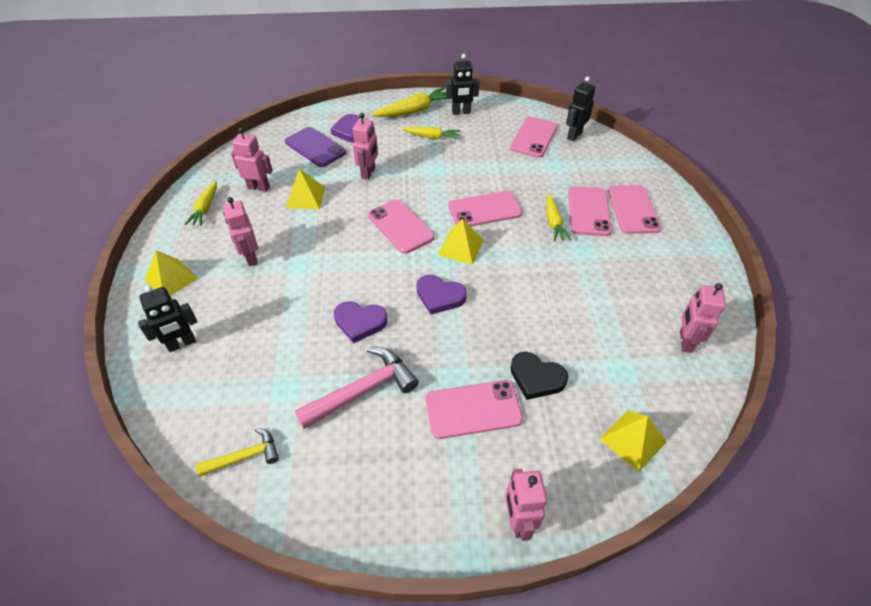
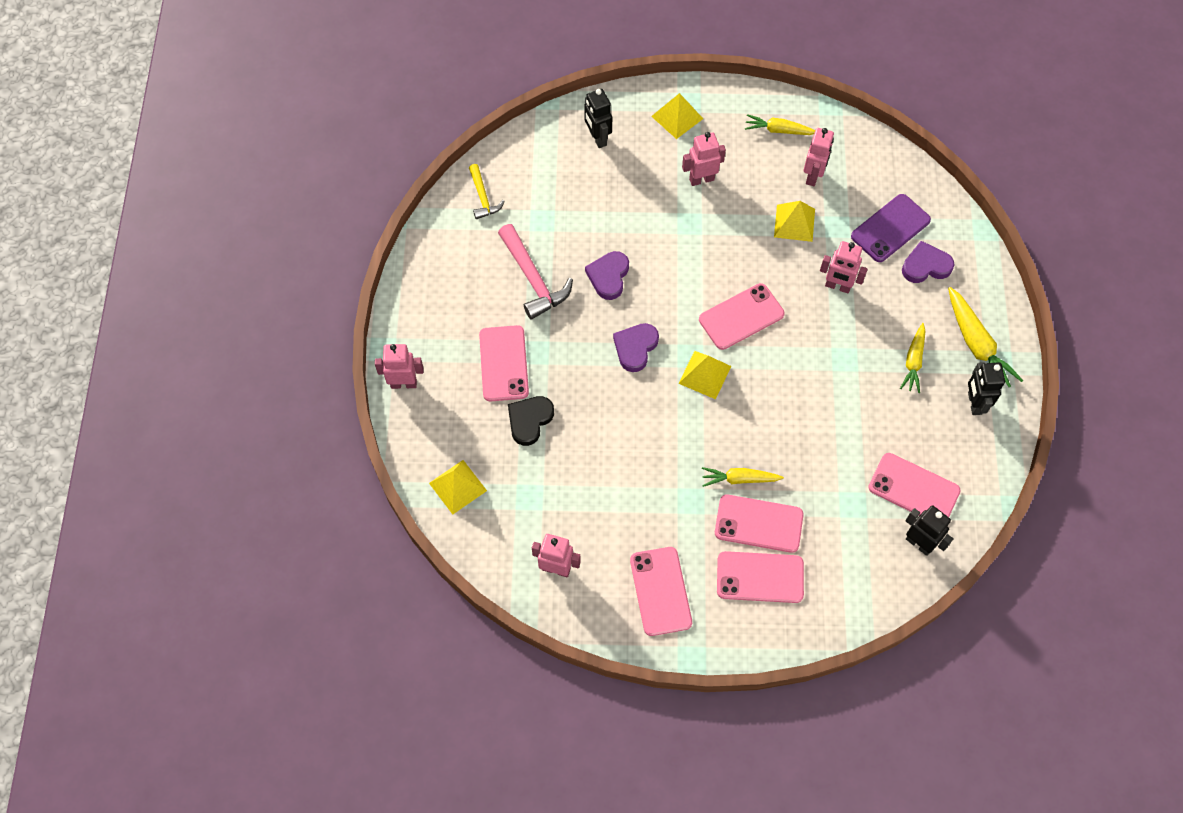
camera: 95 degrees right, 15 degrees up
pink phone [448,191,522,227] -> pink phone moved to [630,547,692,636]

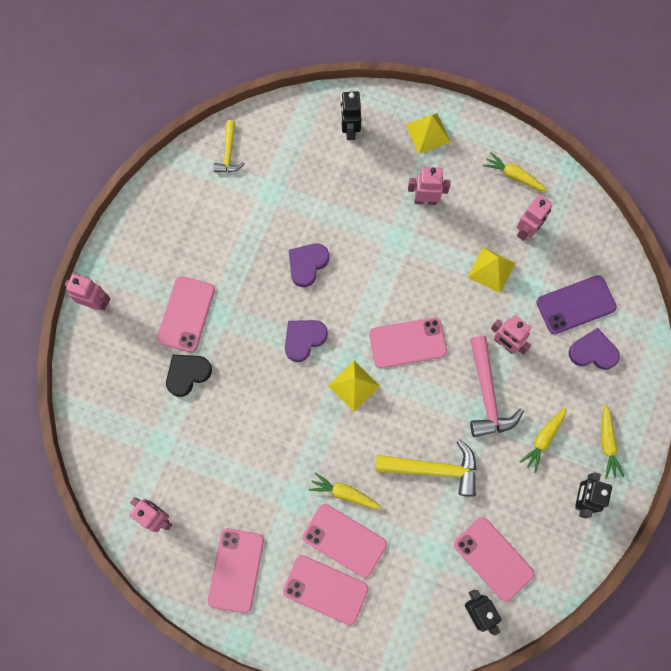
camera: 20 degrees right, 10 degrees up
yellow pyramid [429,460,487,514] -> none
pink hammer [498,224,573,320] -> pink hammer moved to [470,336,524,437]
yellow carrot [948,287,1023,387] -> yellow carrot [601,404,624,479], size x0.64
none -> yellow hammer [375,439,476,497]

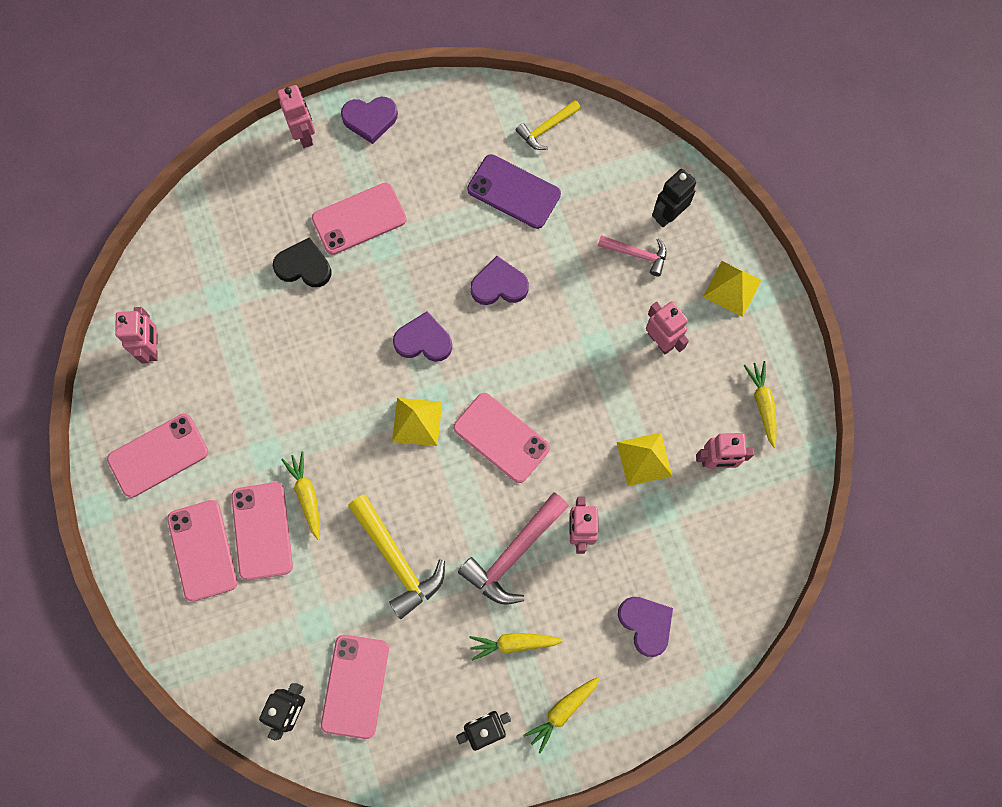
camera: 50 degrees right, 0 degrees up
purple phone [536,275,617,334] -> purple phone moved to [467,154,561,229]
none -> purple heart [341,97,398,144]
none -> pink hammer [598,235,667,276]

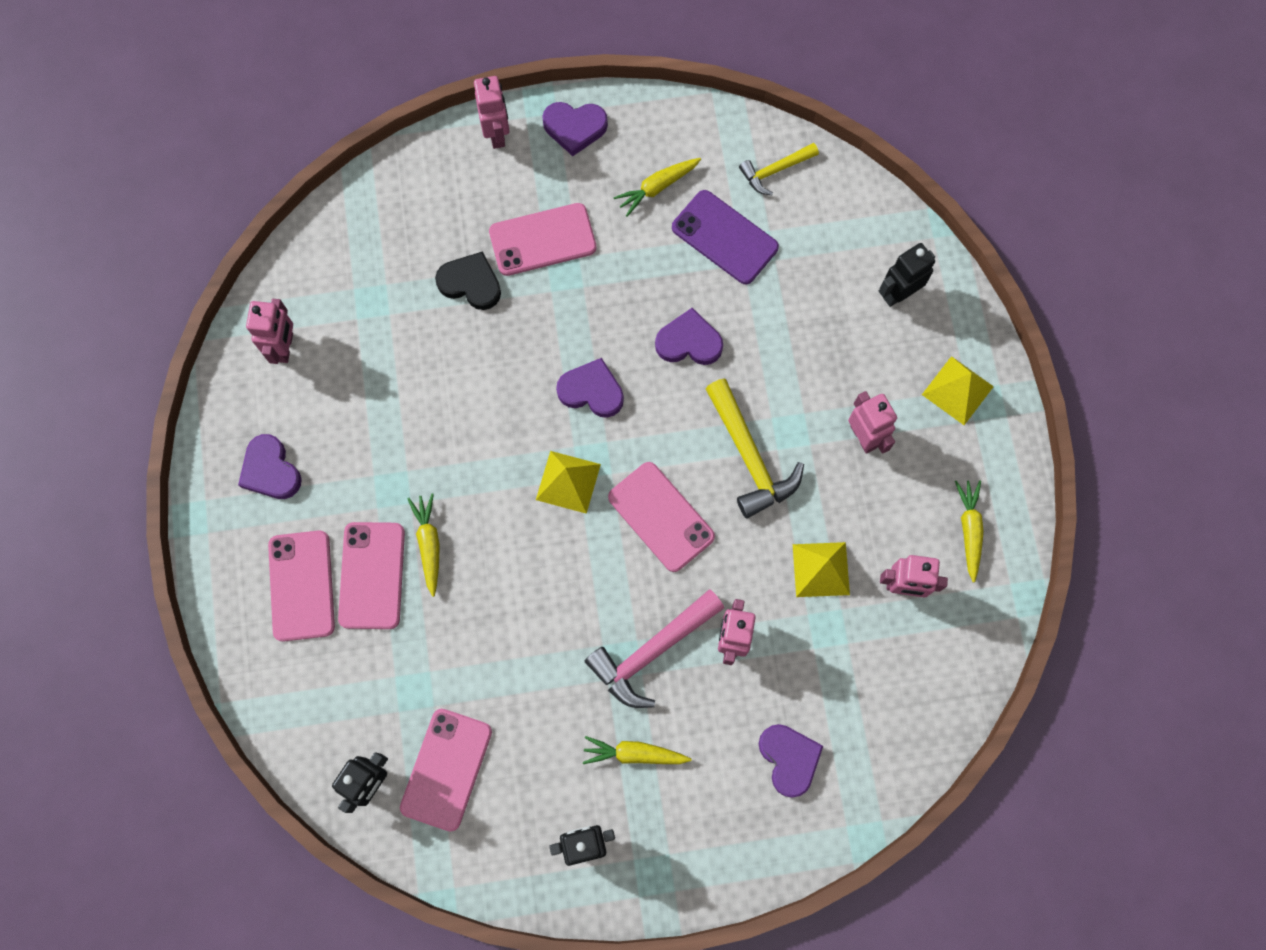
camera: 10 degrees right, 0 degrees up
pink phone [107,414,208,498] -> purple heart [238,434,302,499]
yellow hammer [348,494,445,619] -> yellow hammer moved to [705,378,804,519]
yellow carrot [523,677,600,753] -> yellow carrot moved to [613,158,701,217]
pink hammer [598,235,667,276] -> none

